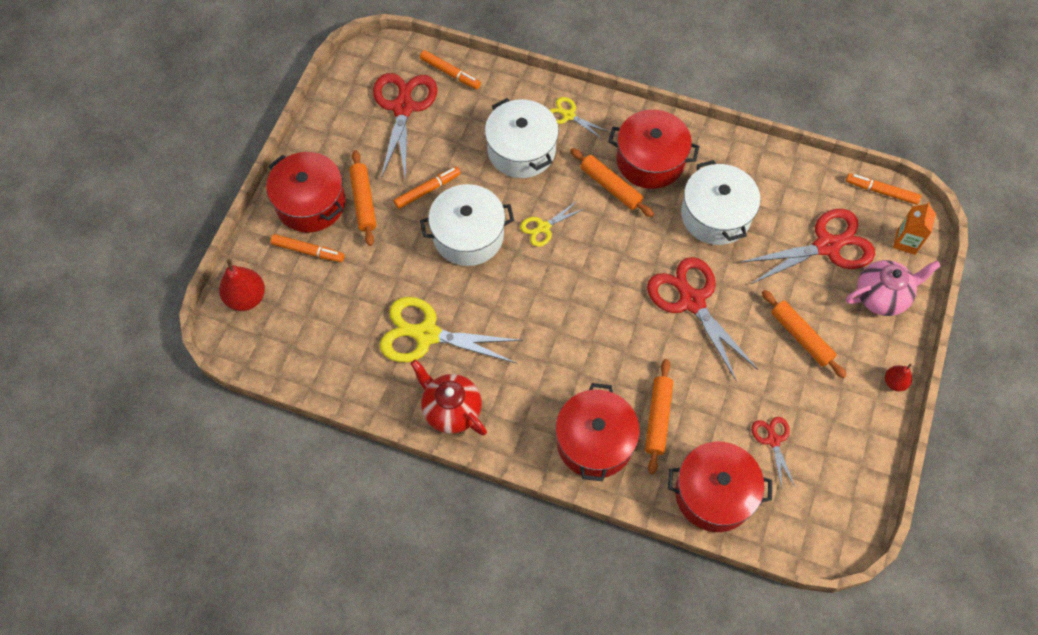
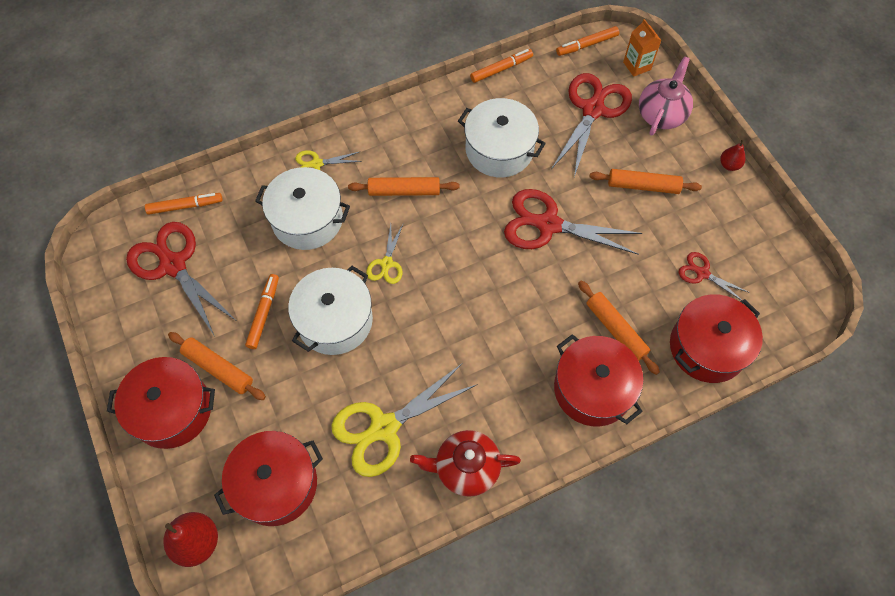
camera: 45 degrees left, 0 degrees up
orange marker [271,234,344,262] -> orange marker moved to [470,49,533,83]
red pot [608,110,700,189] -> red pot moved to [214,431,323,526]

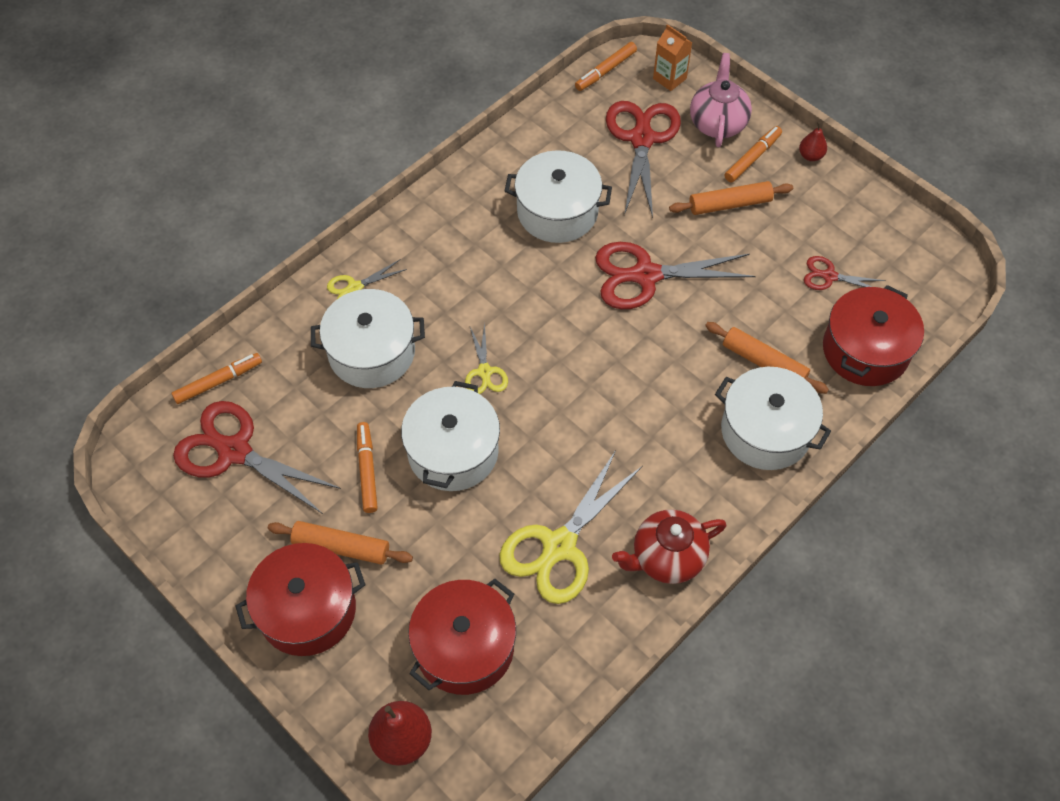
camera: 20 degrees left, 5 degrees down
orange rolling pin [348,177,460,196] -> none
orange marker [470,49,533,83] -> orange marker moved to [725,126,782,183]
red pot [554,334,643,427] -> white pot [715,367,831,470]

